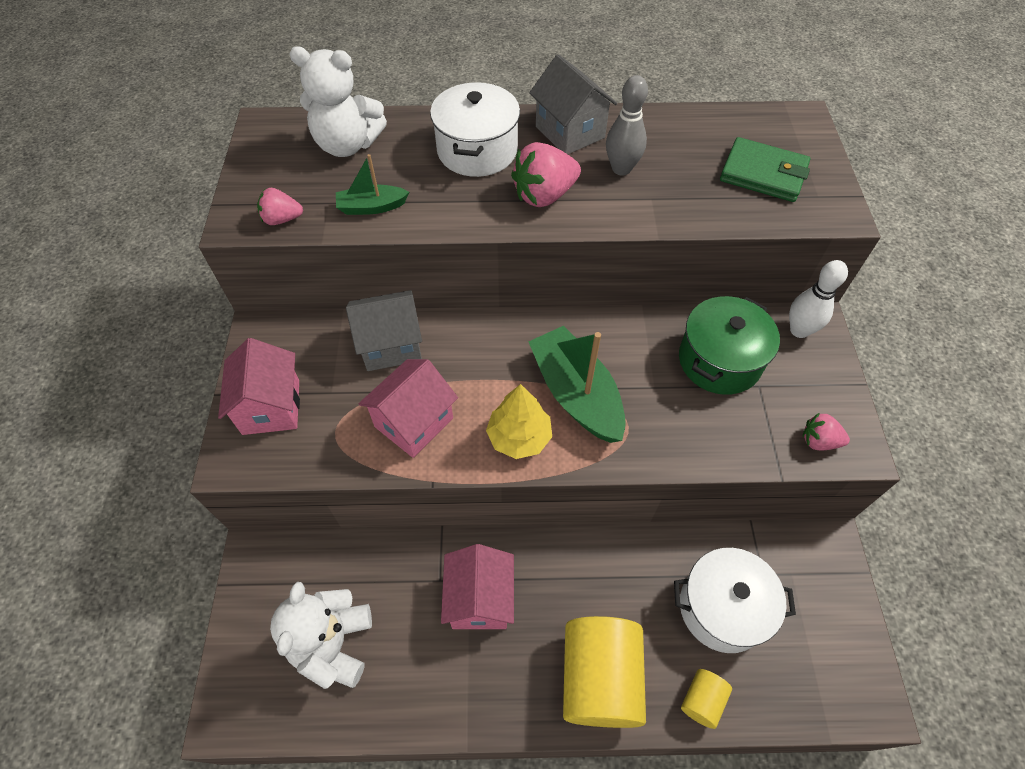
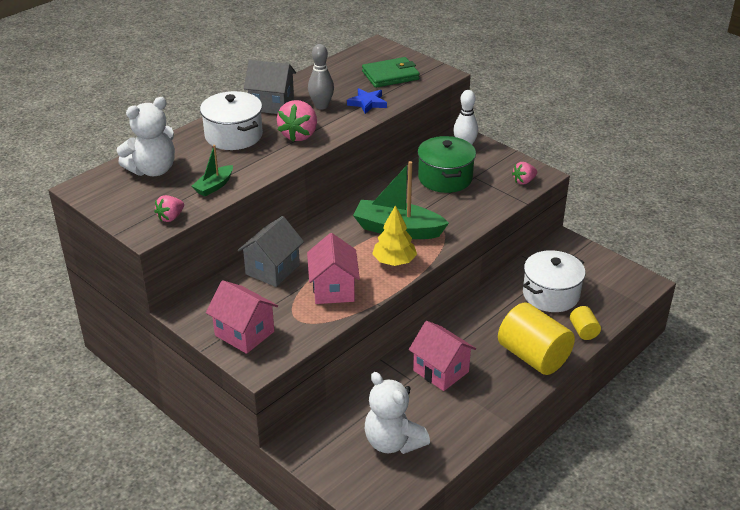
camera: 45 degrees left, 20 degrees down
none -> blue star [347,88,387,114]

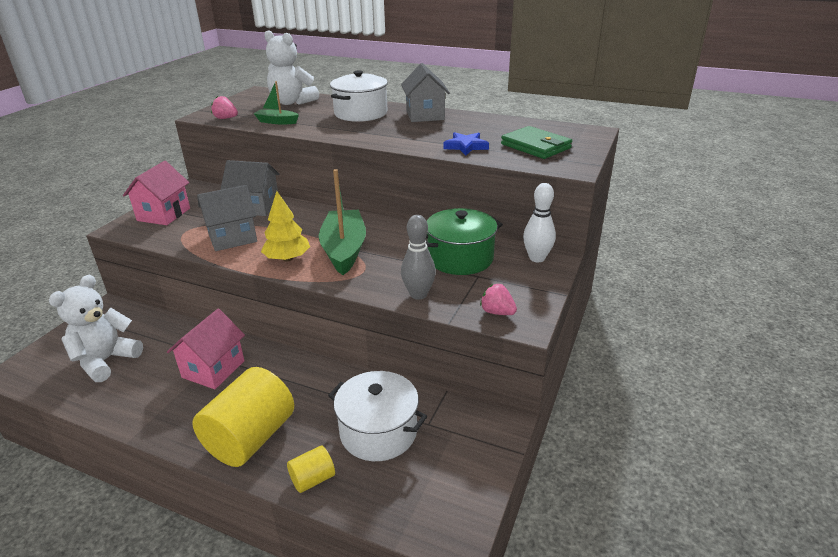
camera: 70 degrees right, 5 degrees down
pink strawberry [277,100,317,142] -> none
pink house [307,233,360,304] -> grey house [197,185,257,251]
grey bowling pin [308,44,334,109] -> grey bowling pin moved to [401,215,436,300]

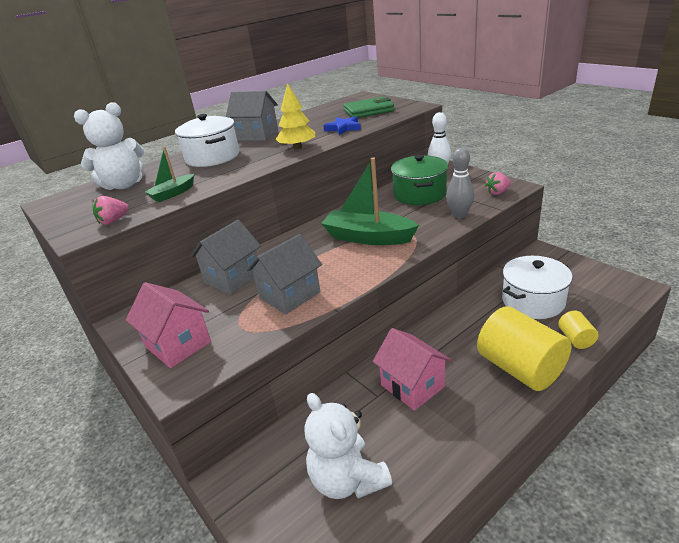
camera: 60 degrees left, 0 degrees up
grey house [197,185,257,251] -> grey house turned 45 degrees clockwise [247,234,322,315]
yellow tree [261,191,310,262] -> yellow tree moved to [276,83,315,149]

